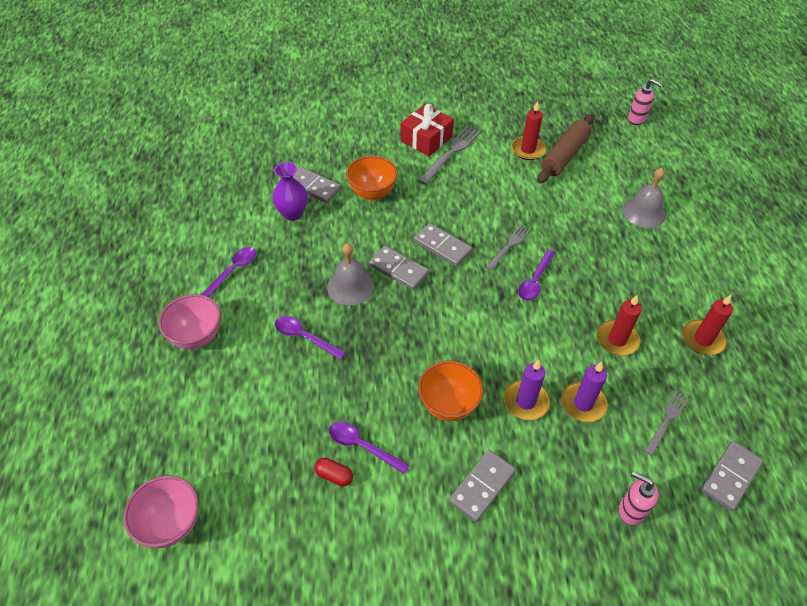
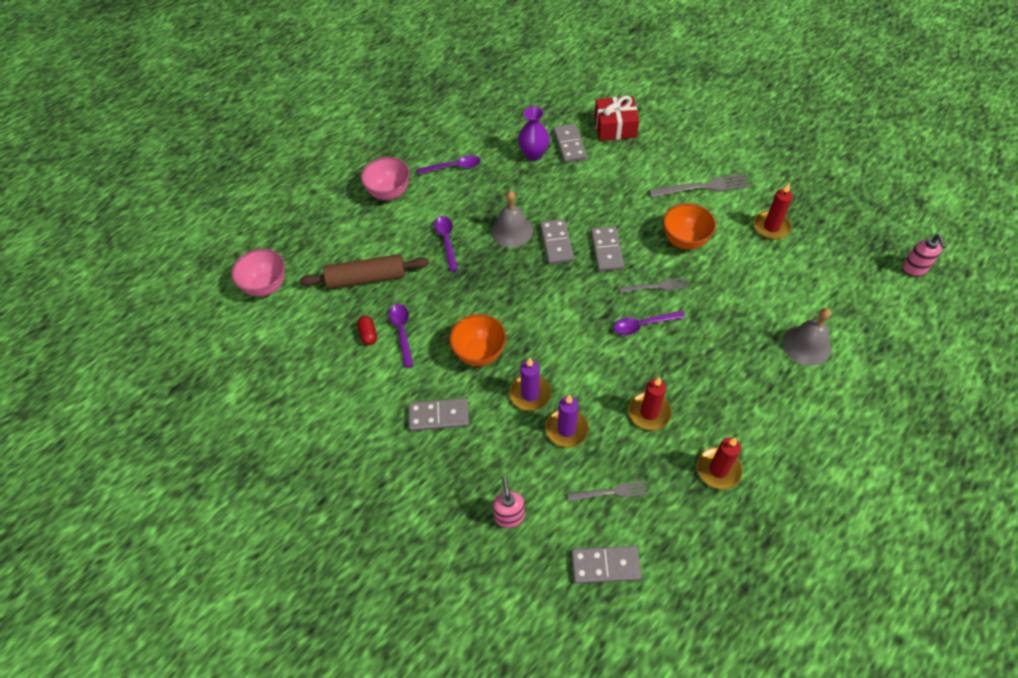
camera: 50 degrees right, 5 degrees up
orange bowl [346,156,398,200] -> orange bowl moved to [663,203,716,250]
red gift [400,104,454,156] -> red gift moved to [594,96,639,141]
brown rolling pin [537,114,594,184] -> brown rolling pin moved to [299,254,429,289]

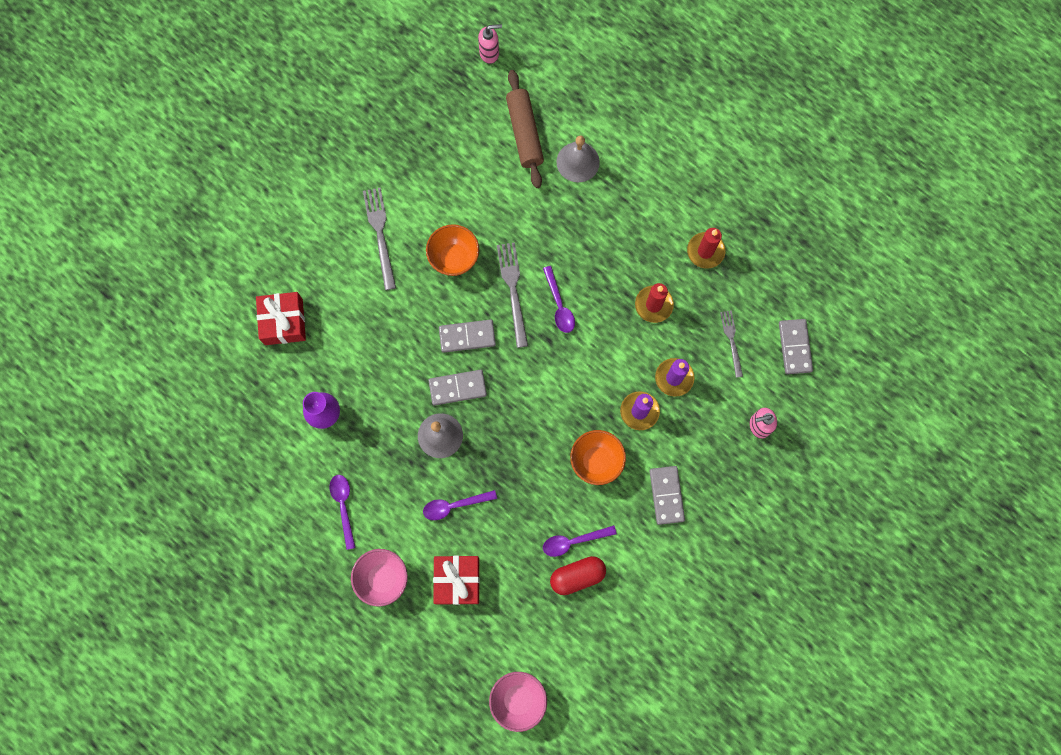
camera: 95 degrees left, 20 degrees up
brown rolling pin [299,254,429,289] -> brown rolling pin moved to [506,70,544,188]
red capsule [357,316,377,345] -> red capsule [550,556,606,595], size x1.71
grey domino [553,124,587,163] -> none
grey fork [619,278,688,293] -> grey fork [497,242,528,348], size x1.59
red candle [754,182,793,240] -> none
none -> red gift [433,556,480,605]

